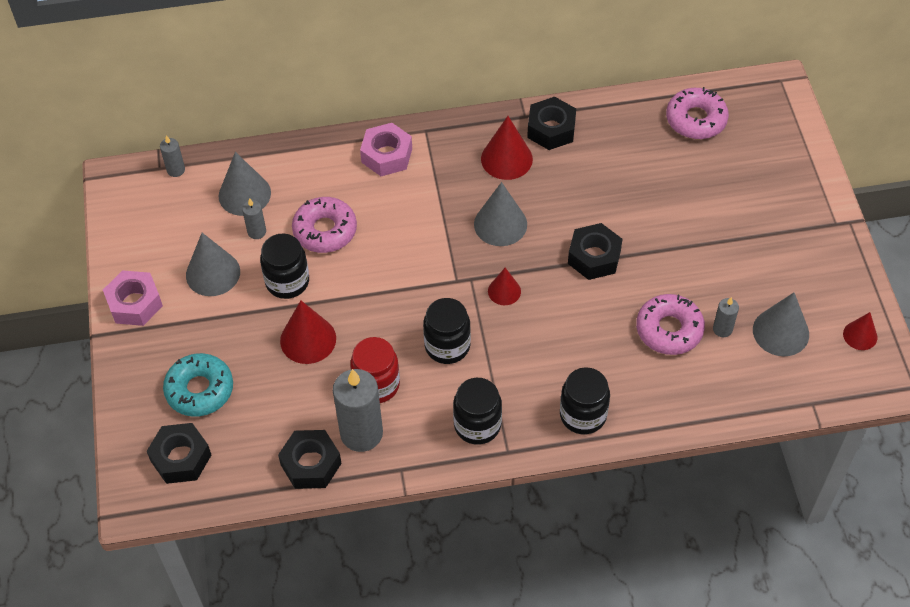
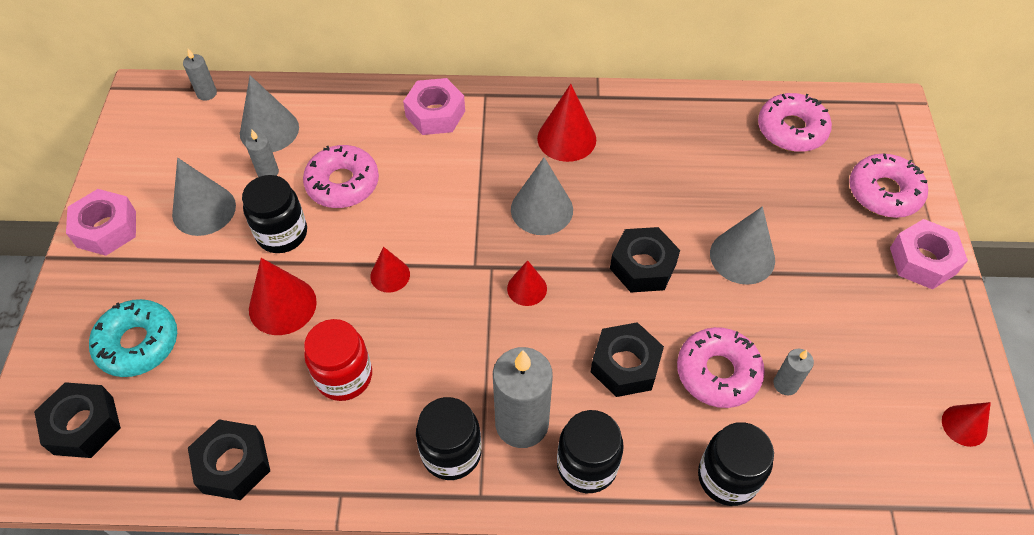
camera: 10 degrees right, 0 degrees up
grey candle [333,369,383,452] -> grey candle moved to [493,347,553,448]
black jar [423,298,471,364] -> black jar moved to [698,422,774,506]
black nut [527,97,576,150] -> black nut moved to [591,322,664,397]
grey cone [753,293,809,356] -> grey cone moved to [710,206,775,285]
none -> red cone [370,247,410,293]
none -> pink donut [849,154,928,218]
none -> pink nut [890,219,968,290]

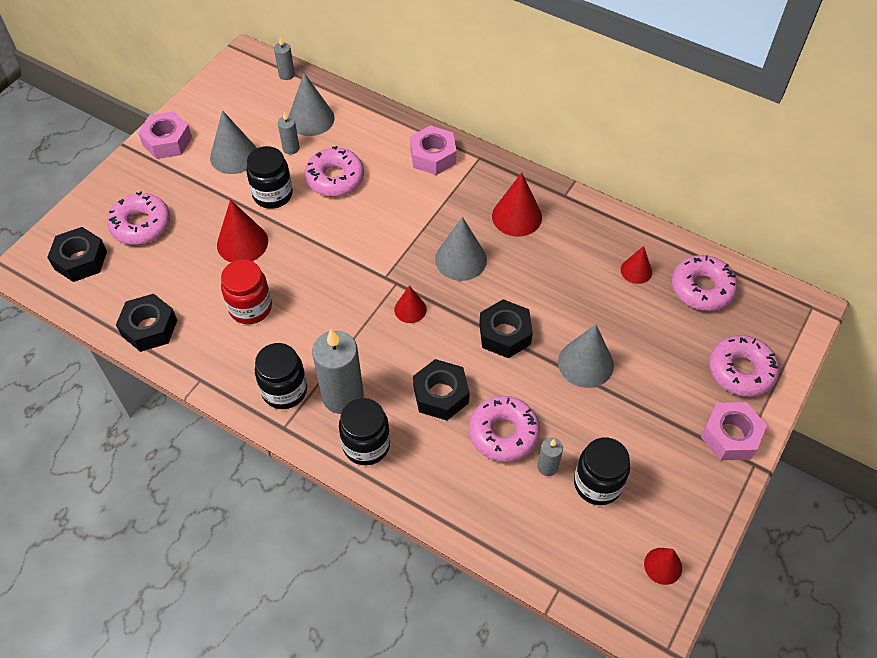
camera: 30 degrees right, 0 degrees up
turquoise donut [89,299,177,377] -> pink donut [107,191,170,245]
red cone [370,247,410,293] -> red cone moved to [621,246,652,284]
black jar [698,422,774,506] -> black jar moved to [574,437,630,505]

